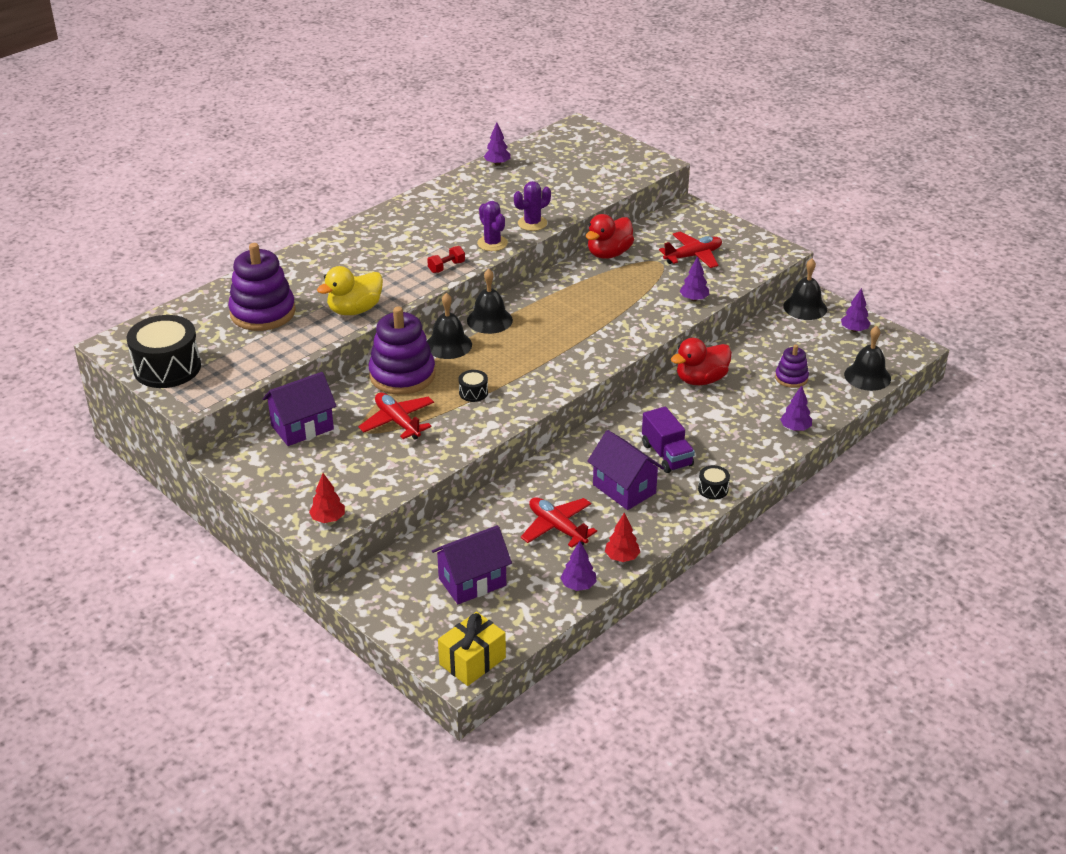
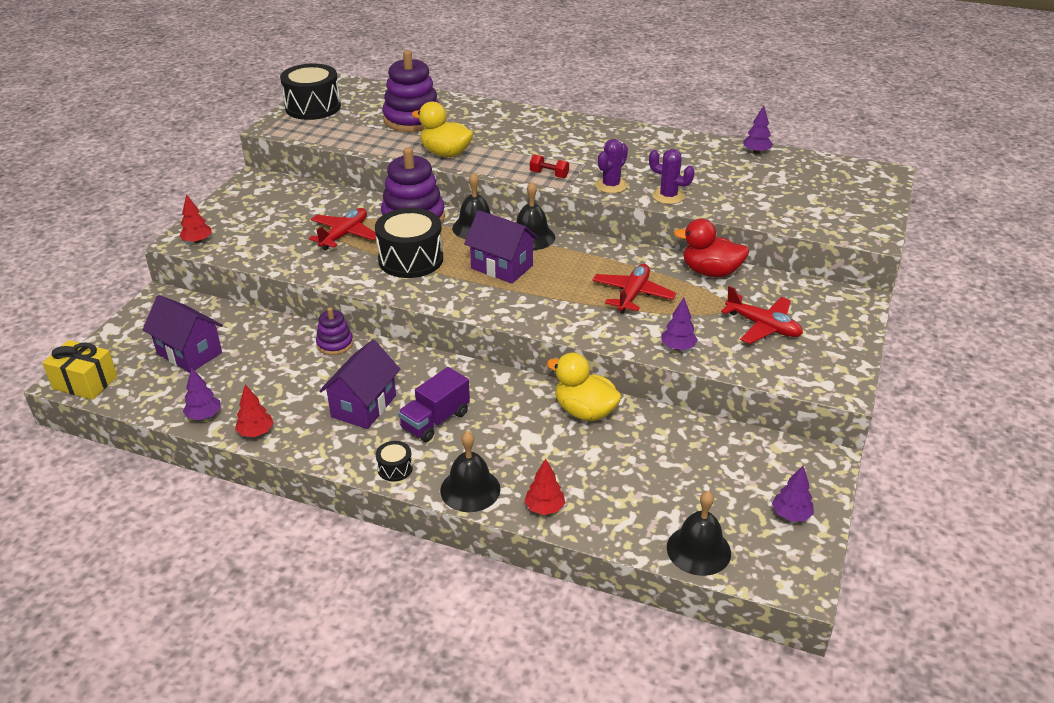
camera: 65 degrees right, 0 degrees up
purple house [263,372,336,446] -> purple house moved to [464,210,539,284]
black drum [459,370,488,402] -> black drum [375,208,443,278], size x2.23
red plane [521,497,597,548] -> red plane moved to [592,264,676,314]
red duck [671,338,732,385] -> yellow duck [547,353,622,421]
purple stacking toy [775,345,809,388] -> purple stacking toy moved to [316,307,353,355]
purple tree [780,385,812,431] -> red tree [524,459,565,515]
black bell [783,259,827,320] -> black bell moved to [440,431,500,512]

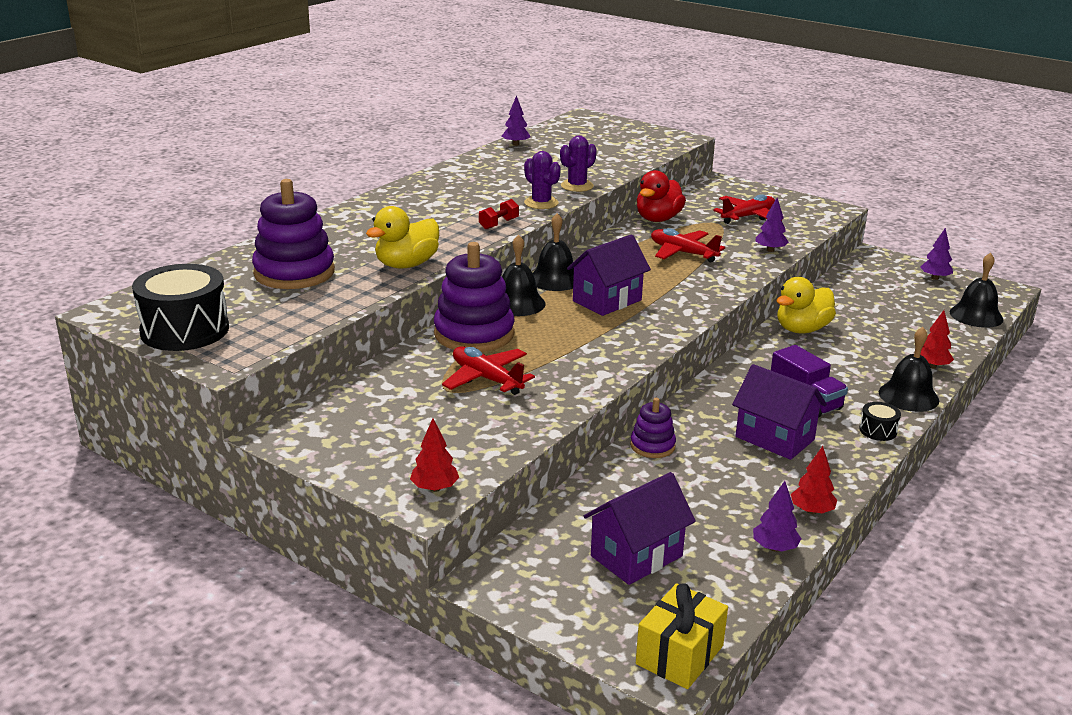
camera: 75 degrees left, 10 degrees down
black drum [375,208,443,278] -> none

